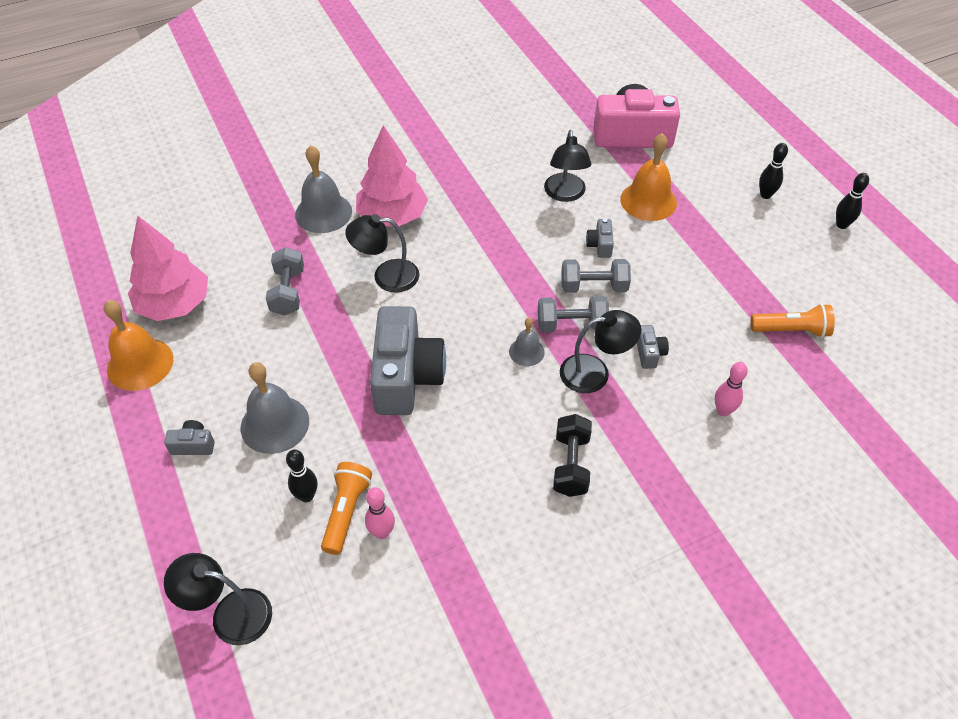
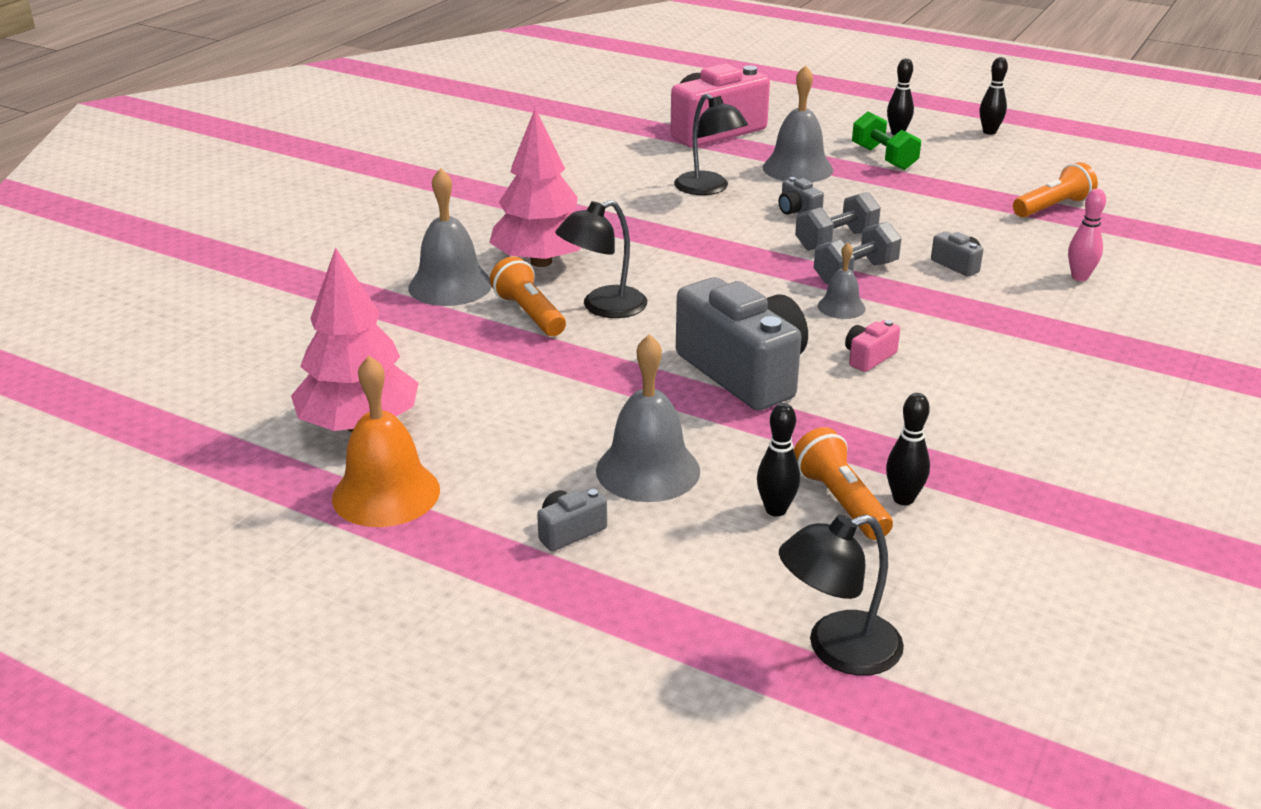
camera: 35 degrees left, 20 degrees down
grey dumbbell [266,247,304,316] -> none
pink bowling pin [365,487,395,539] -> black bowling pin [886,393,930,505]
black dumbbell [553,414,592,497] -> none
black lamp [560,310,641,393] -> none
orange bell [620,133,677,221] -> grey bell [763,65,833,182]
none -> orange flashlight [490,256,566,336]
none -> pink camera [845,320,900,372]
none -> green dumbbell [852,111,921,170]

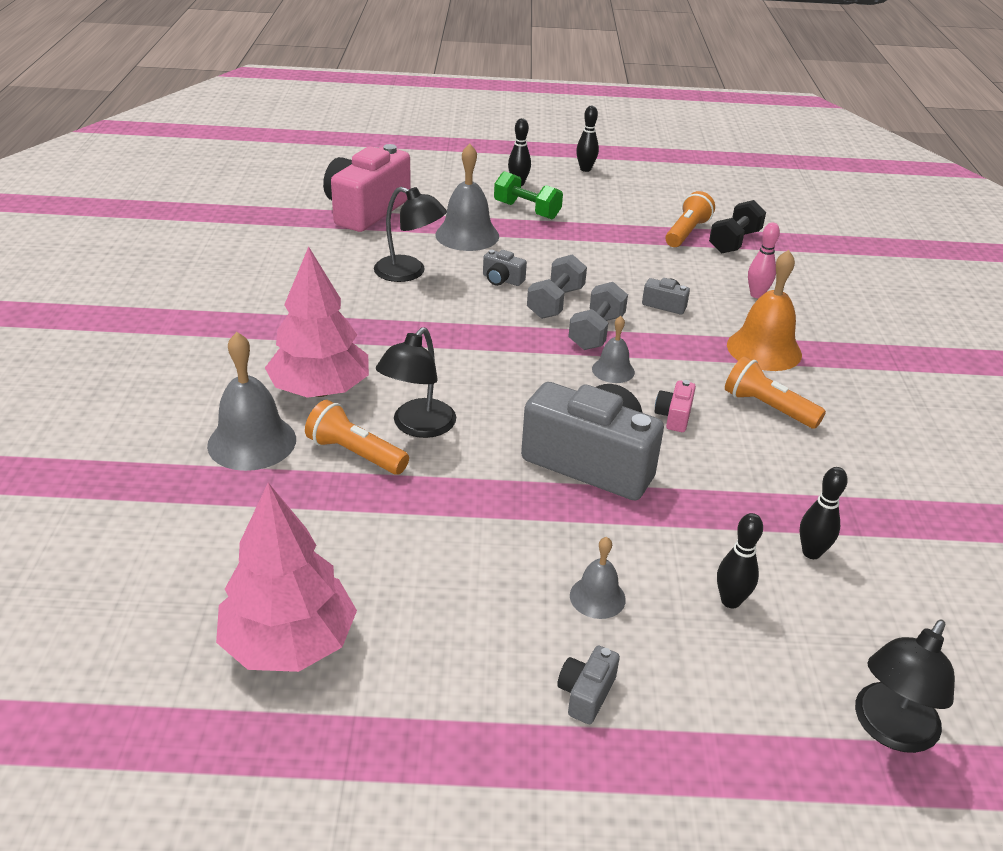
camera: 30 degrees left, 5 degrees up
orange bell [332,356,440,527] -> orange bell moved to [727,250,802,371]
grey bell [596,334,700,502] -> grey bell [570,537,626,619], size x0.55
orange flashlight [793,427,893,540] -> orange flashlight moved to [725,356,826,429]
none -> black dumbbell [709,200,766,254]

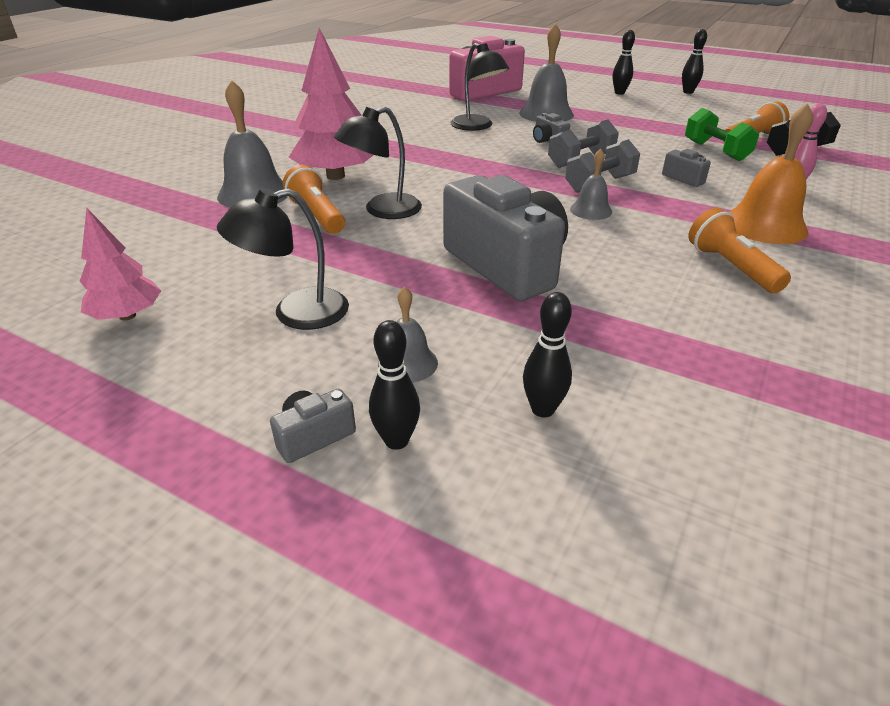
camera: 30 degrees right, 0 degrees up
pink tree [216,483,357,672] -> pink tree [80,208,161,320], size x0.60
green dumbbell [494,171,563,219] -> green dumbbell moved to [685,108,759,161]
pink camera [655,380,696,432] -> none
black bowling pin [799,467,848,559] -> black bowling pin moved to [369,320,420,450]
black lamp [855,619,955,753] -> black lamp moved to [217,188,349,330]

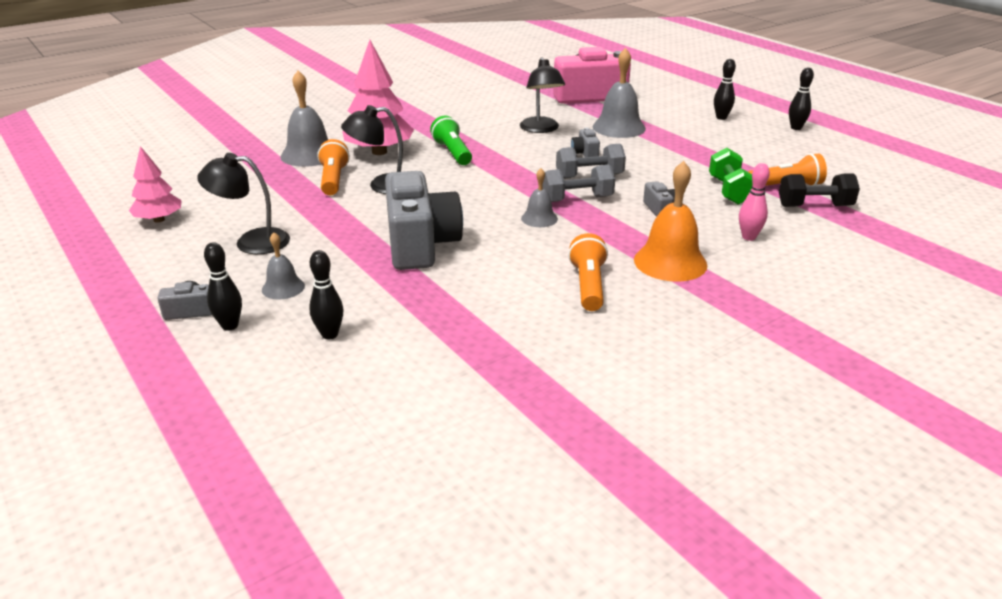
camera: 25 degrees right, 5 degrees down
none -> green flashlight [430,116,472,165]

